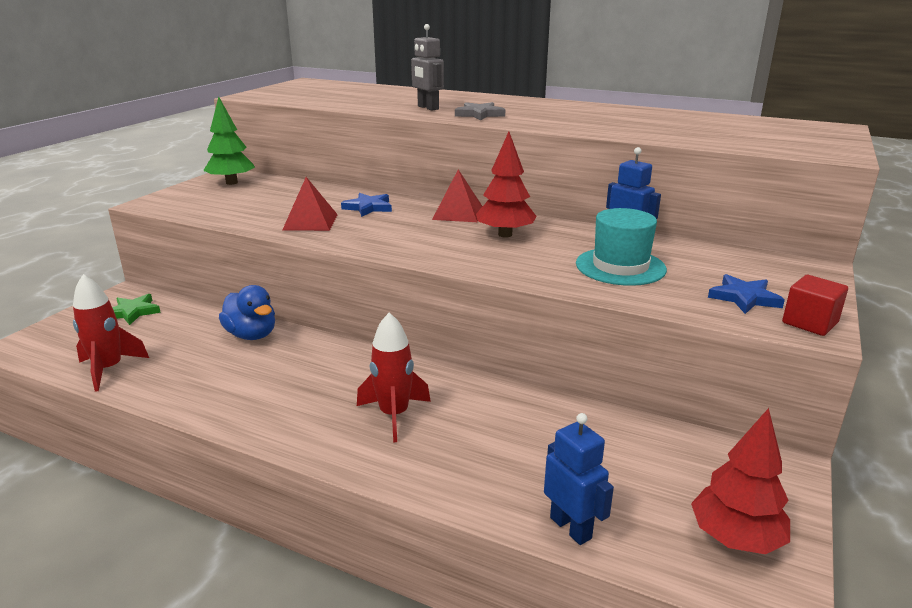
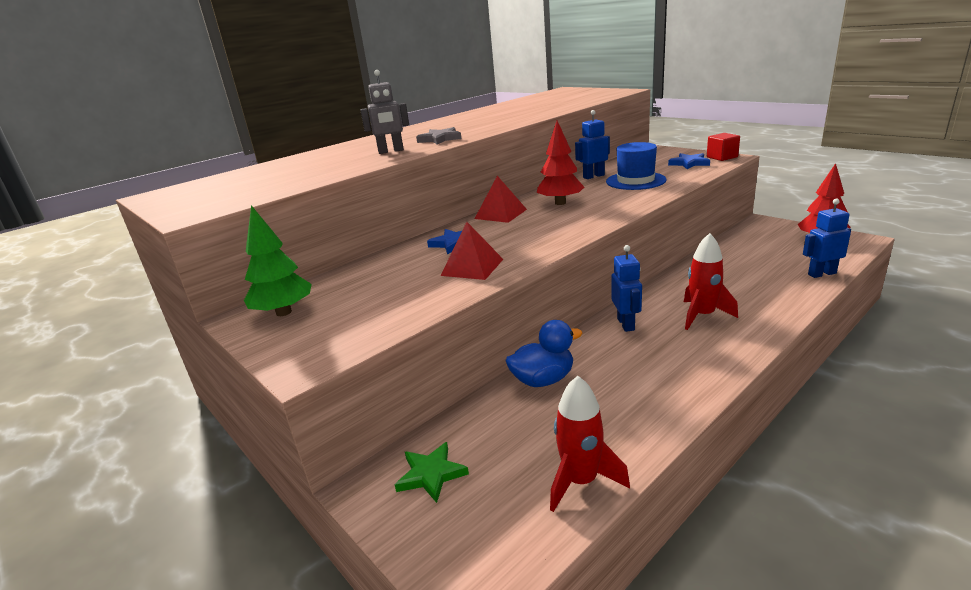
camera: 65 degrees left, 0 degrees up
turquoise hat [576,208,667,286] -> blue hat [606,142,667,190]
none -> blue robot [611,245,642,332]

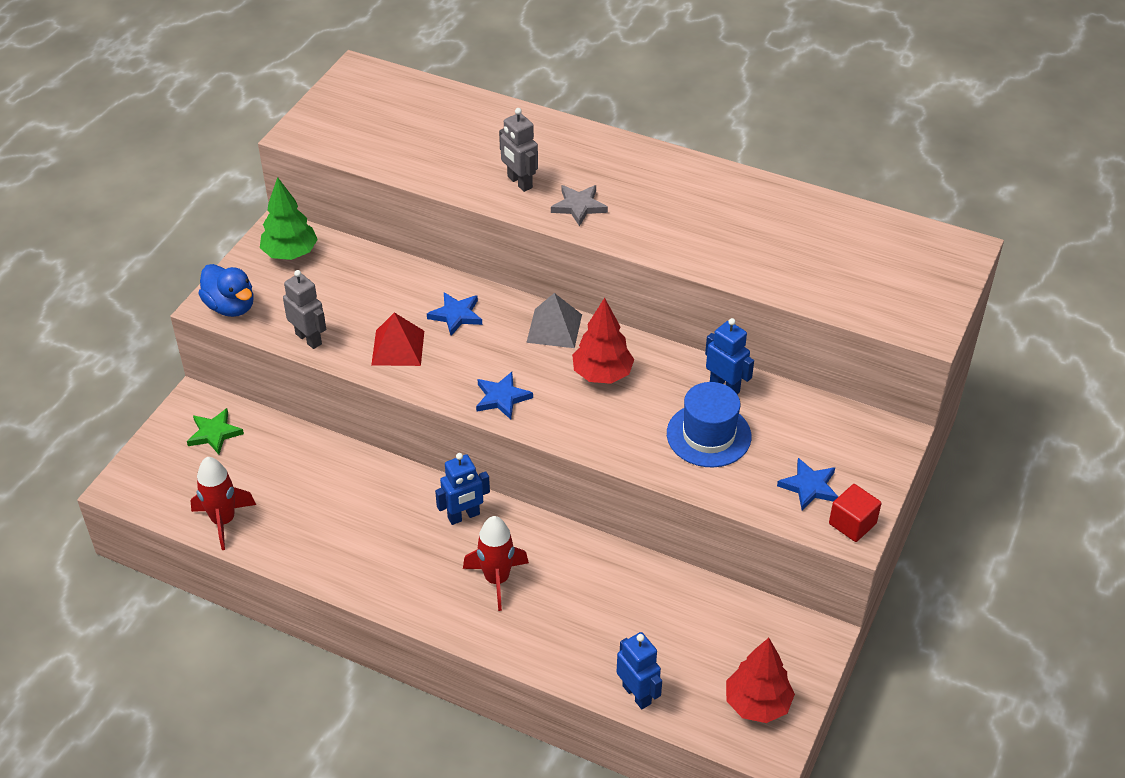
camera: 65 degrees right, 20 degrees up
red pyramid [475,176,527,223] -> grey pyramid [526,293,582,348]
blue duck [505,320,583,387] -> blue duck moved to [198,264,253,317]
none -> grey robot [283,270,326,349]
none -> blue star [476,372,533,419]

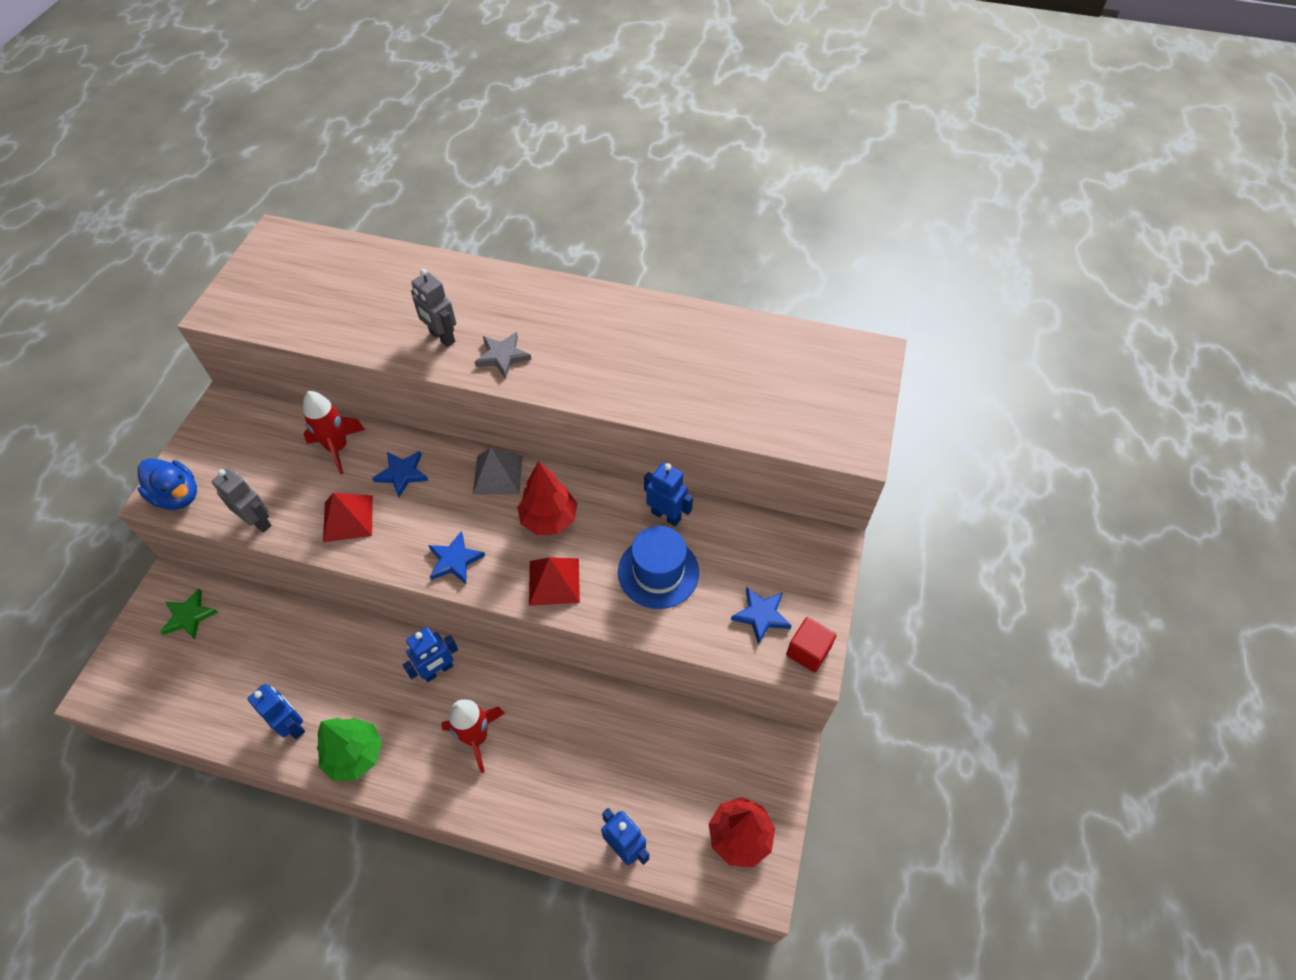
camera: 10 degrees left, 10 degrees up
red rocket [190,457,256,550] -> red rocket moved to [303,391,365,474]
green tree [260,177,318,260] -> green tree moved to [317,718,382,781]
none -> blue robot [248,684,305,739]
none -> red pyramid [529,557,580,606]

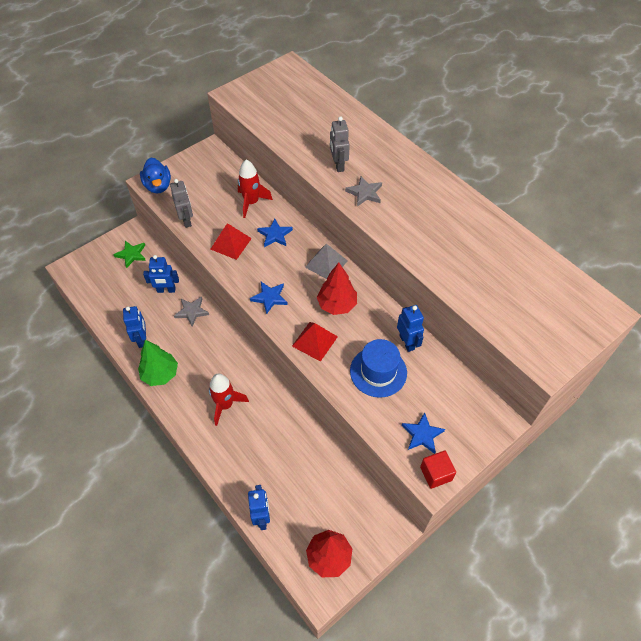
camera: 35 degrees right, 0 degrees up
blue robot [402,627,458,682] -> blue robot moved to [143,255,179,293]
none -> grey star [174,297,209,326]

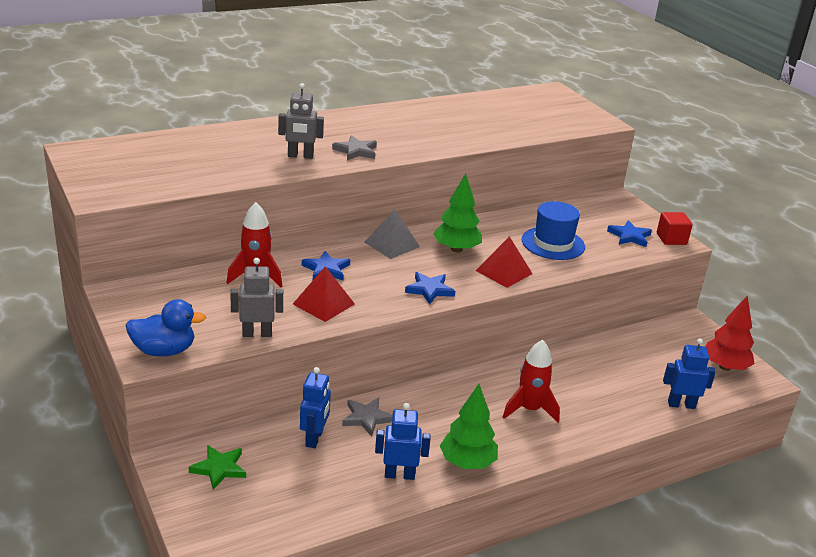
camera: 80 degrees left, 25 degrees down
red tree [317,262,357,315] -> green tree [433,173,482,253]
blue robot [397,305,424,352] -> none

